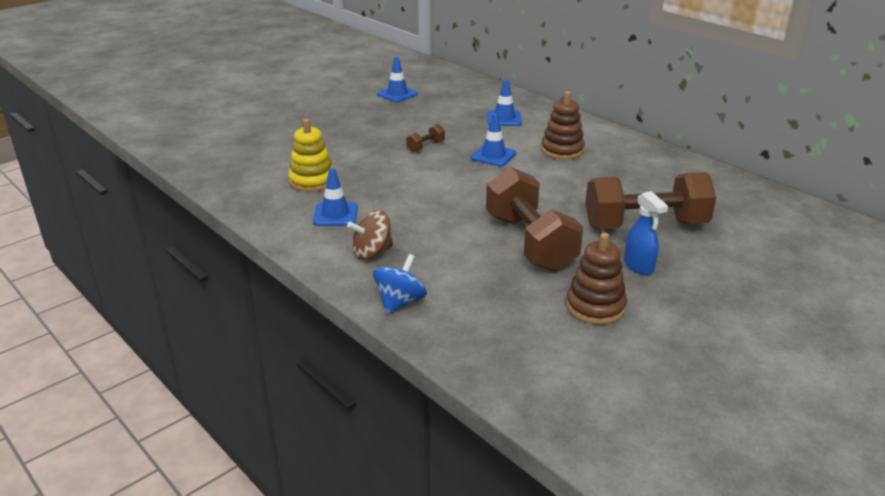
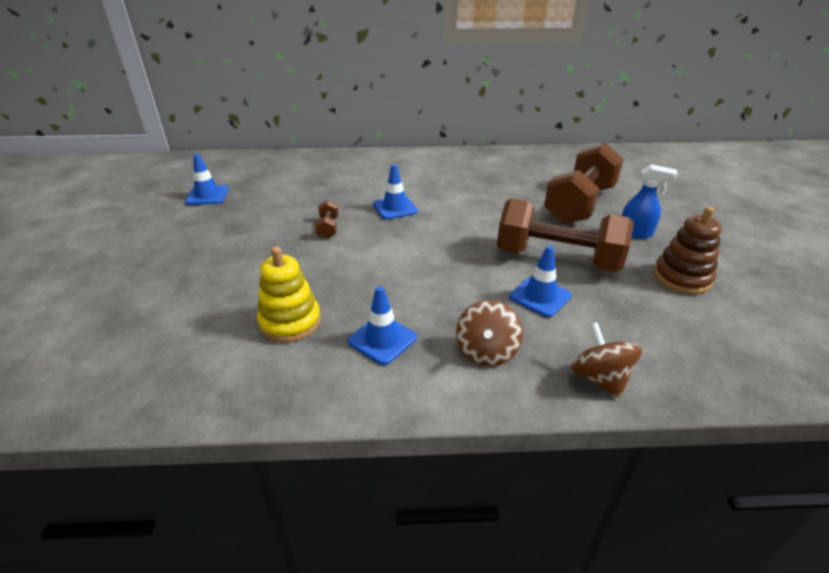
camera: 50 degrees left, 5 degrees up
blue spinning top [373,254,427,314] -> brown spinning top [571,322,642,398]
blue traffic cone [487,79,522,126] -> blue traffic cone moved to [509,246,572,317]
brown stacking toy [541,91,585,160] -> none

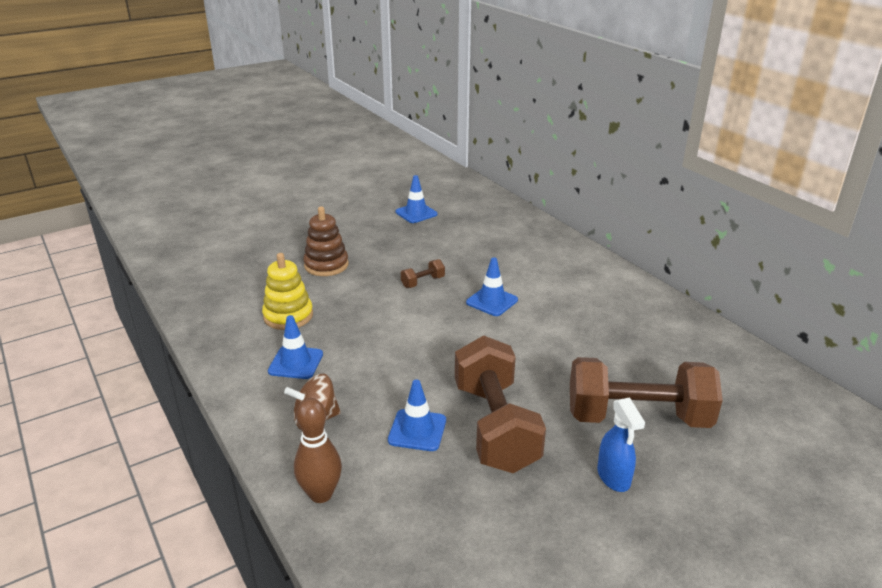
camera: 60 degrees right, 5 degrees down
brown spinning top [571,322,642,398] -> brown bowling pin [294,398,342,503]
brown stacking toy [654,207,722,294] -> brown stacking toy moved to [303,206,349,276]

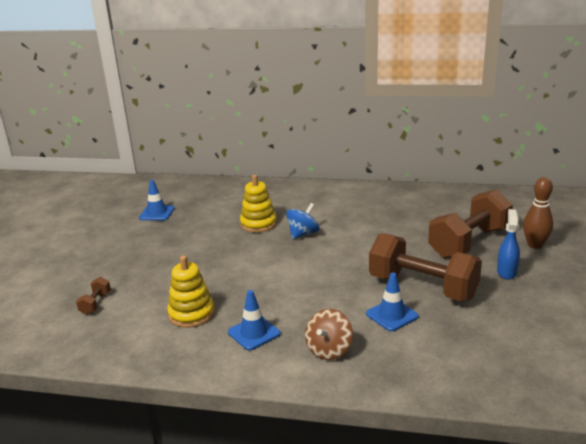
camera: 45 degrees left, 5 degrees down
brown bowling pin [294,398,342,503] -> brown bowling pin moved to [523,177,553,249]
brown stacking toy [303,206,349,276] -> none
brown dumbbell [401,259,445,288] -> brown dumbbell moved to [76,277,111,315]
blue traffic cone [466,257,518,316] -> blue spinning top [286,203,320,239]
blue spray bottle [597,398,645,492] -> blue spray bottle turned 105 degrees counterclockwise [497,209,520,280]
none -> yellow stacking toy [240,175,277,233]

